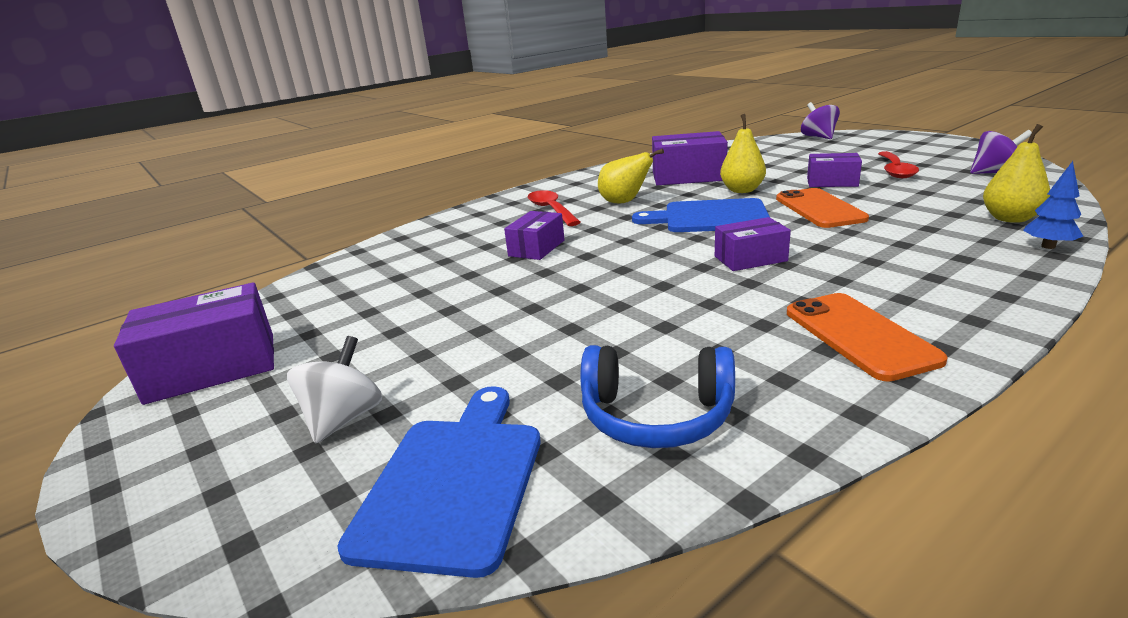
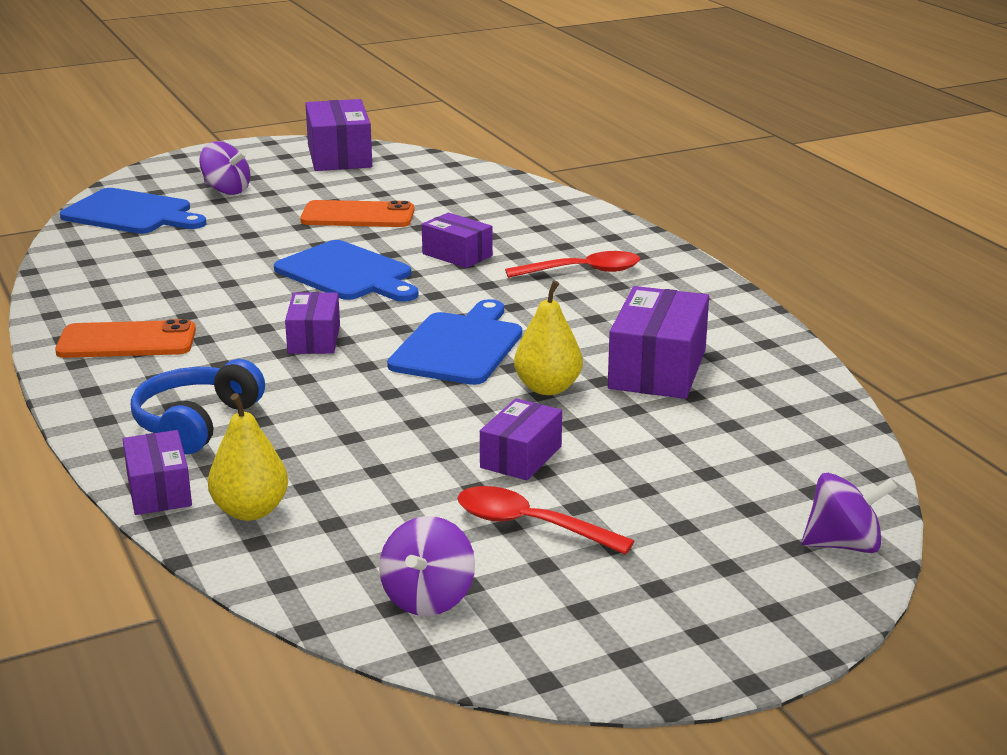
camera: 100 degrees right, 0 degrees up
white spinning top [287,336,382,444] -> purple spinning top [199,141,250,195]
blue headphones [580,345,735,448] -> blue headphones moved to [131,359,265,454]
yellow pear [598,149,664,203] -> none
orange phone [776,188,869,228] -> orange phone moved to [300,200,414,227]
blue tree [1023,161,1083,249] -> purple box [123,430,192,515]
none -> blue cutting board [274,240,418,302]

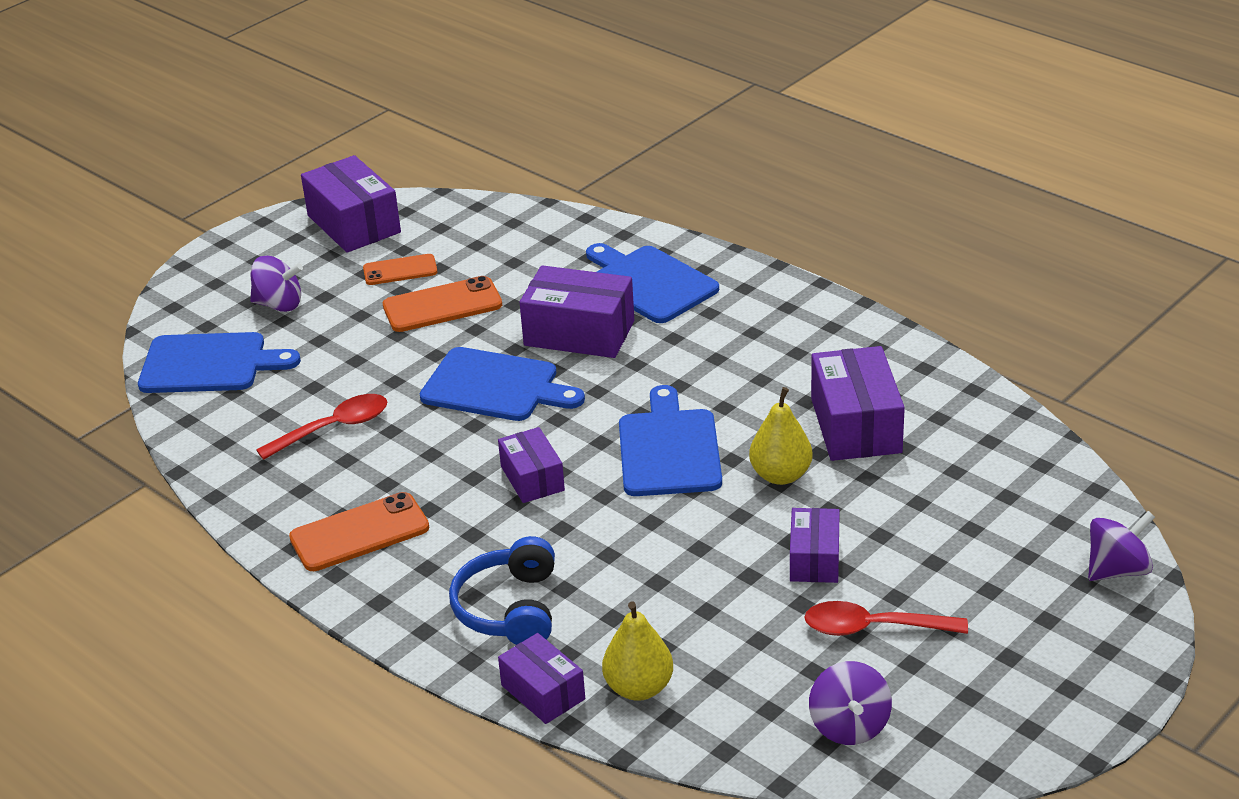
camera: 20 degrees left, 10 degrees up
purple box [422,213,493,268] -> purple box [520,265,634,358], size x1.64
red spoon [505,251,640,278] -> red spoon moved to [256,394,387,460]
none -> orange phone [363,254,438,285]
none -> blue cutting board [586,243,719,323]

